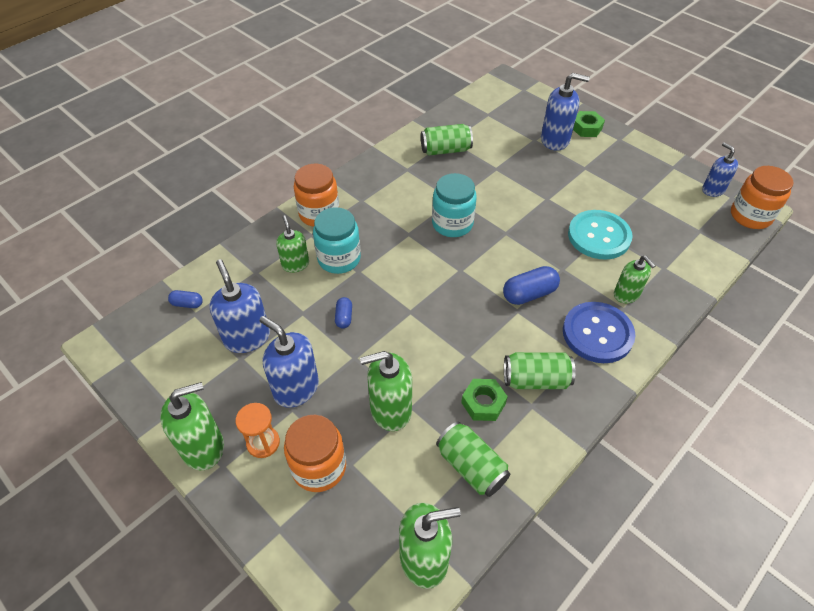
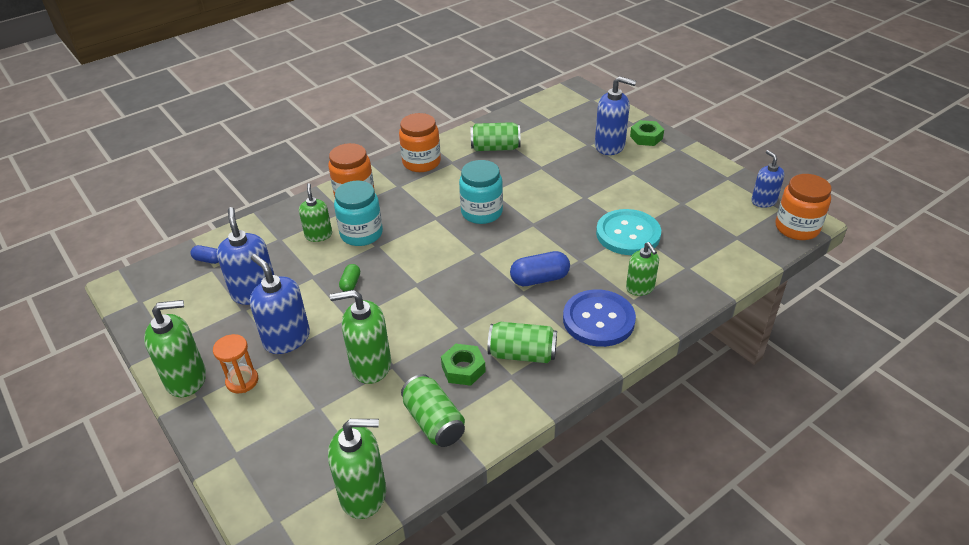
camera: 10 degrees right, 10 degrees down
orange jar [284,415,346,492] -> orange jar moved to [399,113,441,172]
blue capsule [335,297,352,328] -> green capsule [339,264,360,291]

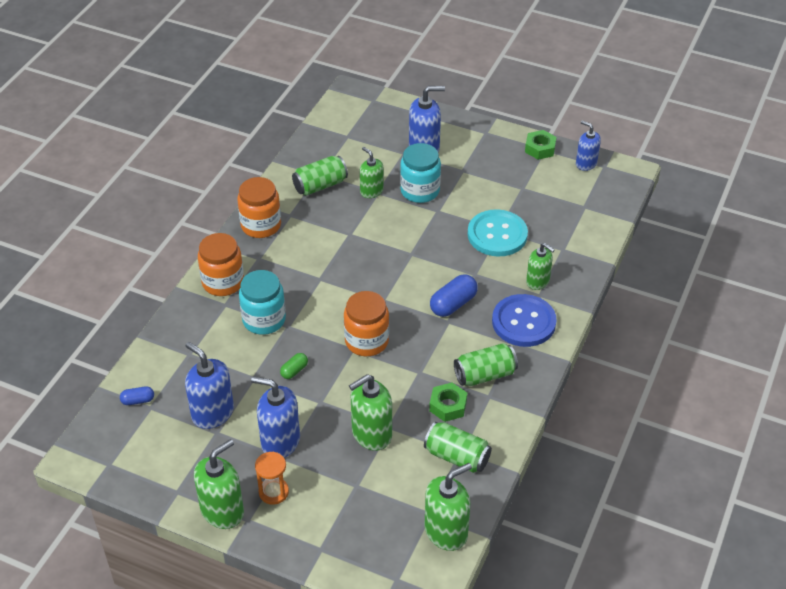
camera: 30 degrees left, 5 degrees up
green soap dispenser [299,183,332,242] -> green soap dispenser moved to [360,147,384,198]
green capsule [339,264,360,291] -> green capsule turned 60 degrees clockwise [280,353,308,379]
turquoise jar [459,160,503,224] -> turquoise jar moved to [400,143,441,203]
green nut [630,120,664,146] -> green nut moved to [525,130,556,160]
orange jar [775,174,831,240] -> orange jar moved to [344,291,389,356]

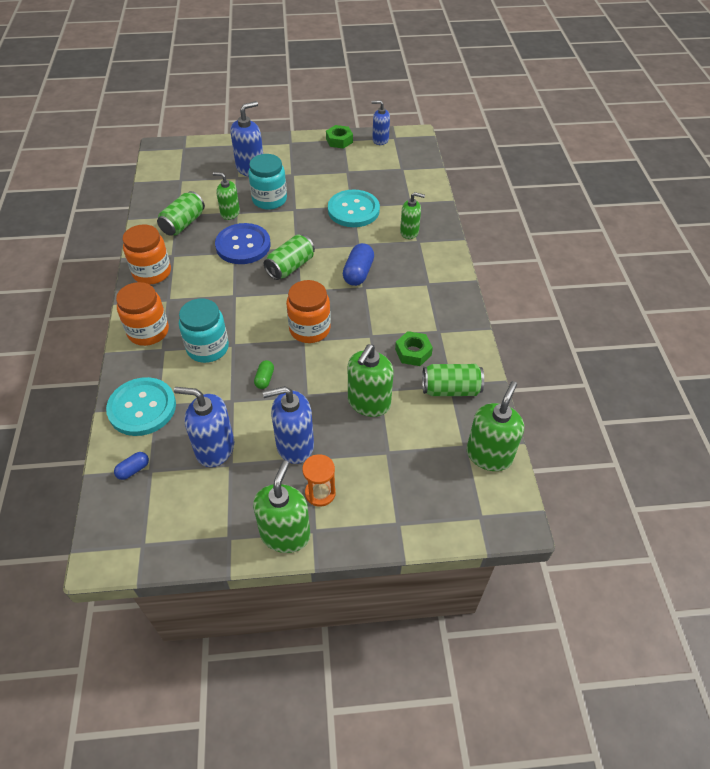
camera: 30 degrees left, 5 degrees up
green can [454,343,518,386] -> green can moved to [264,234,315,280]
blue button [492,294,557,347] -> blue button moved to [215,223,270,264]
none -> turquoise button [106,377,176,436]

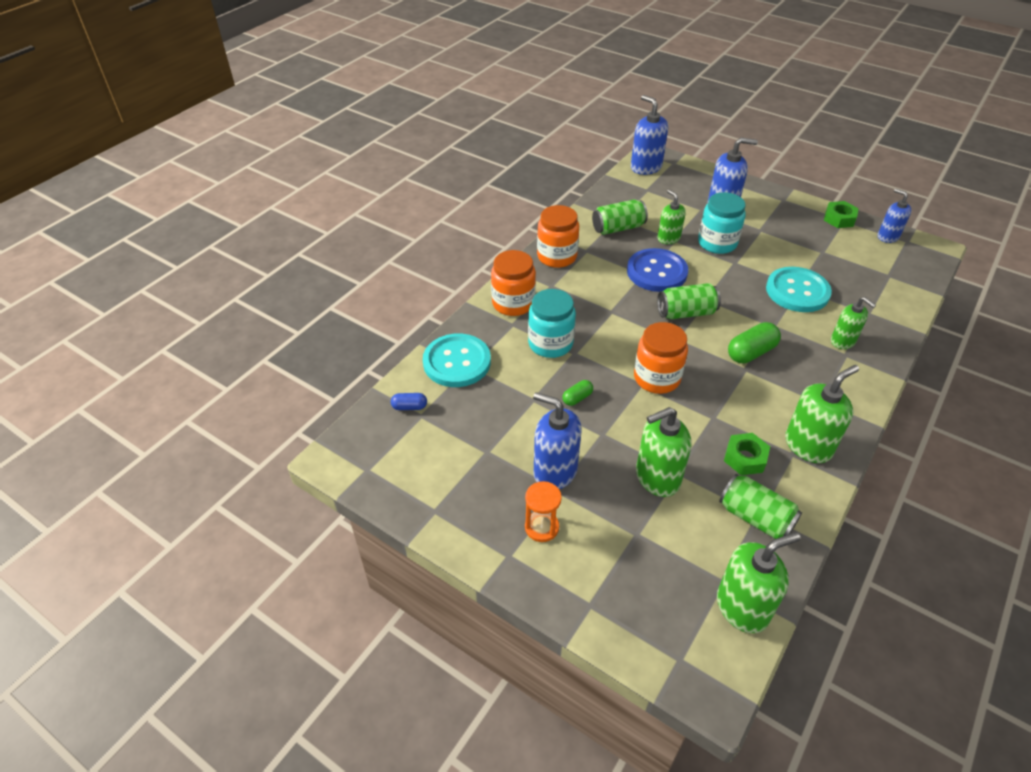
camera: 40 degrees right, 5 degrees down
blue soap dispenser [174,387,234,467] -> blue soap dispenser moved to [631,95,668,175]
green soap dispenser [253,461,311,553] -> green soap dispenser moved to [785,365,859,463]
blue capsule [343,243,374,286] -> green capsule [728,322,781,363]

